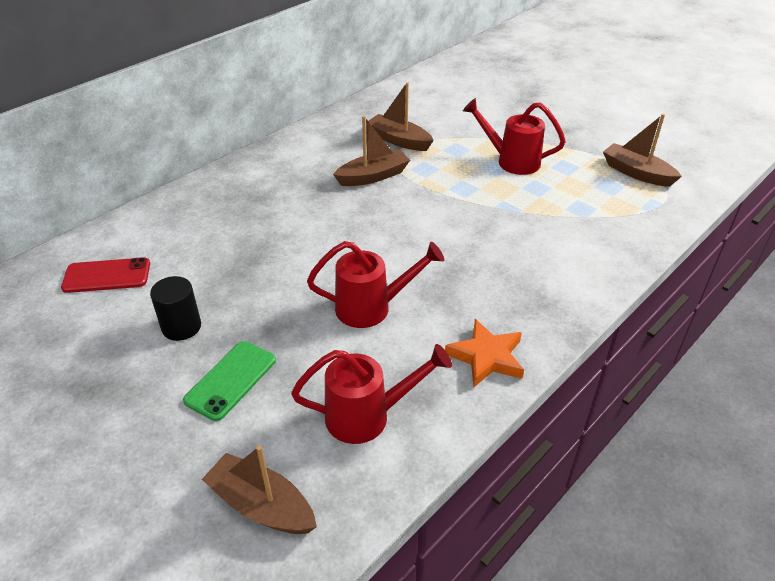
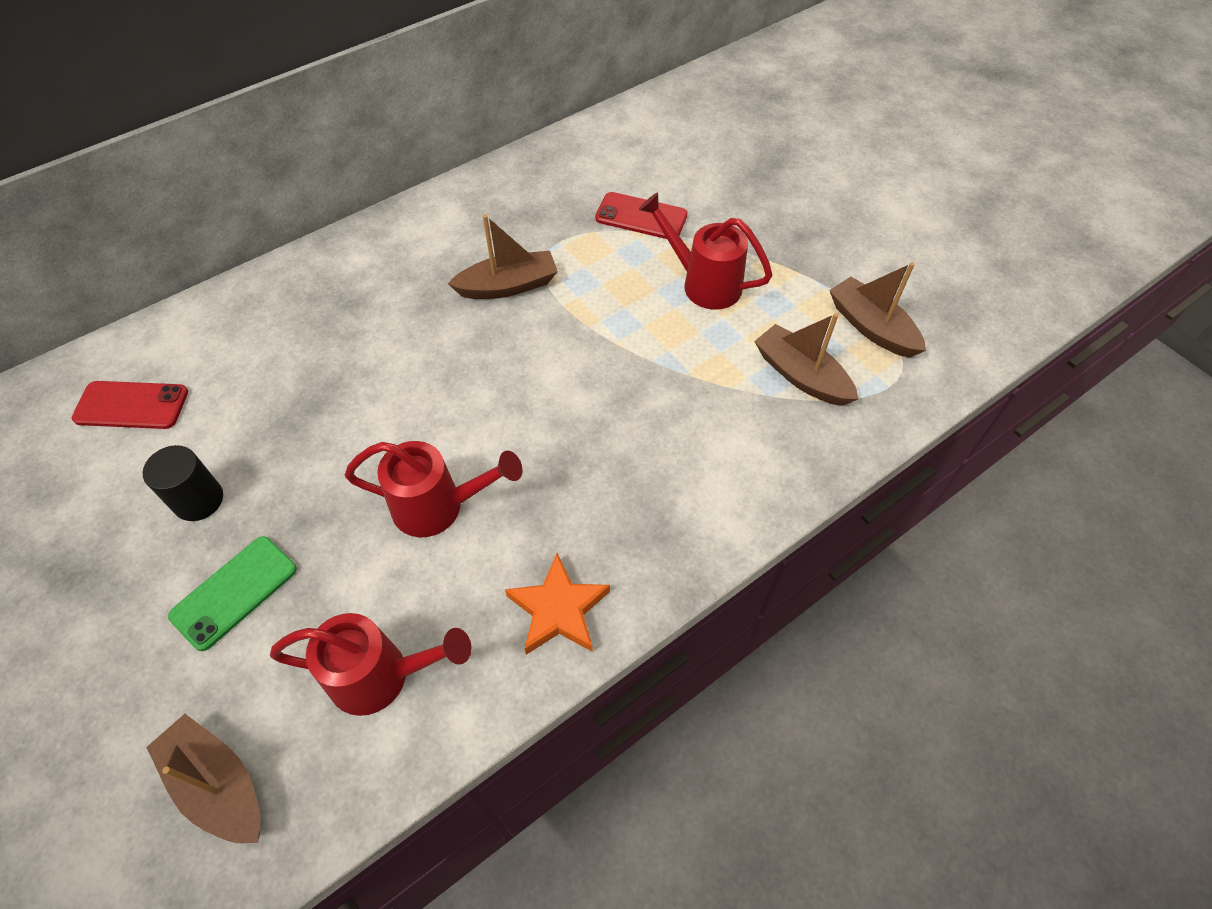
camera: 10 degrees right, 15 degrees up
brown boat [368,82,434,151] -> brown boat moved to [754,313,859,406]
none -> red phone [595,192,688,239]

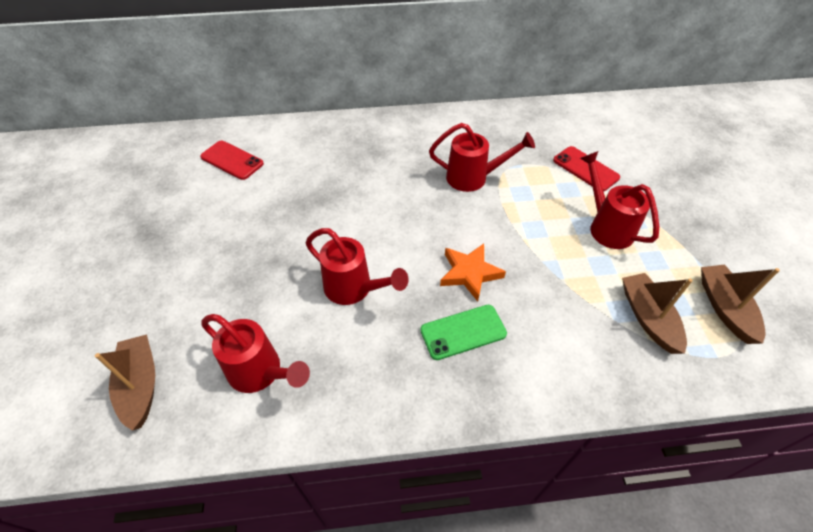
camera: 30 degrees right, 5 degrees down
black cylinder [143,445,223,521] -> none
green phone [168,536,297,651] -> green phone moved to [420,305,507,360]
brown boat [448,214,558,299] -> red watering can [429,123,535,192]
orange star [505,553,610,655] -> orange star moved to [440,244,506,301]

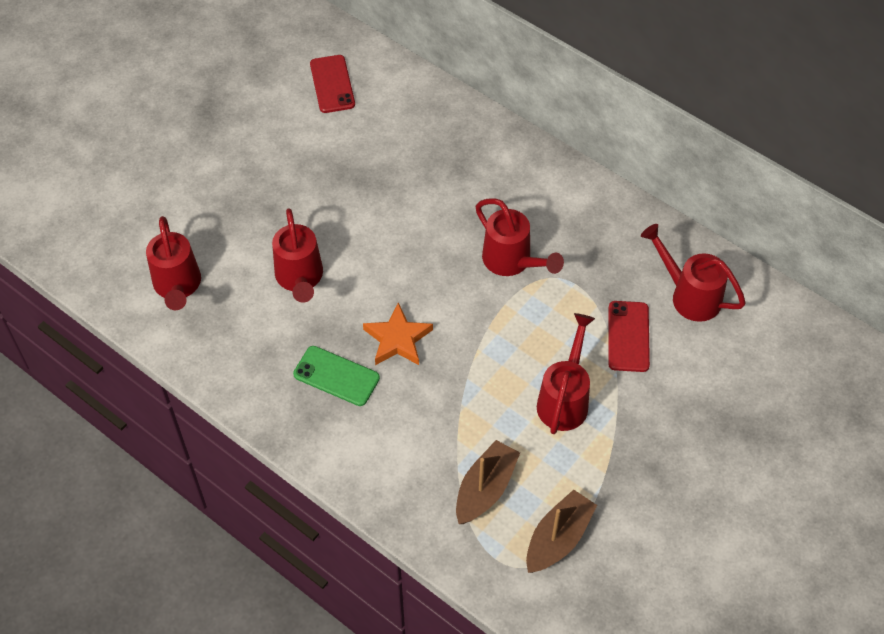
camera: 45 degrees right, 5 degrees up
brown boat [95,334,155,431] -> none
none -> red watering can [641,224,746,322]

